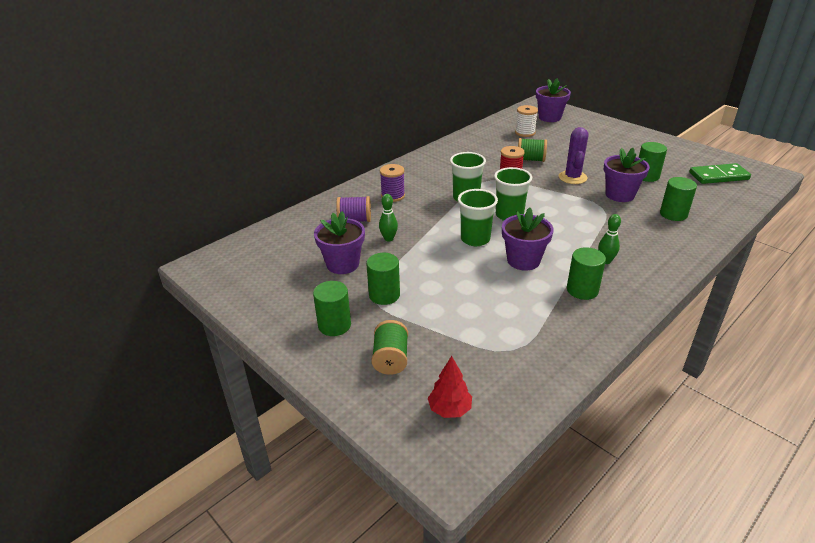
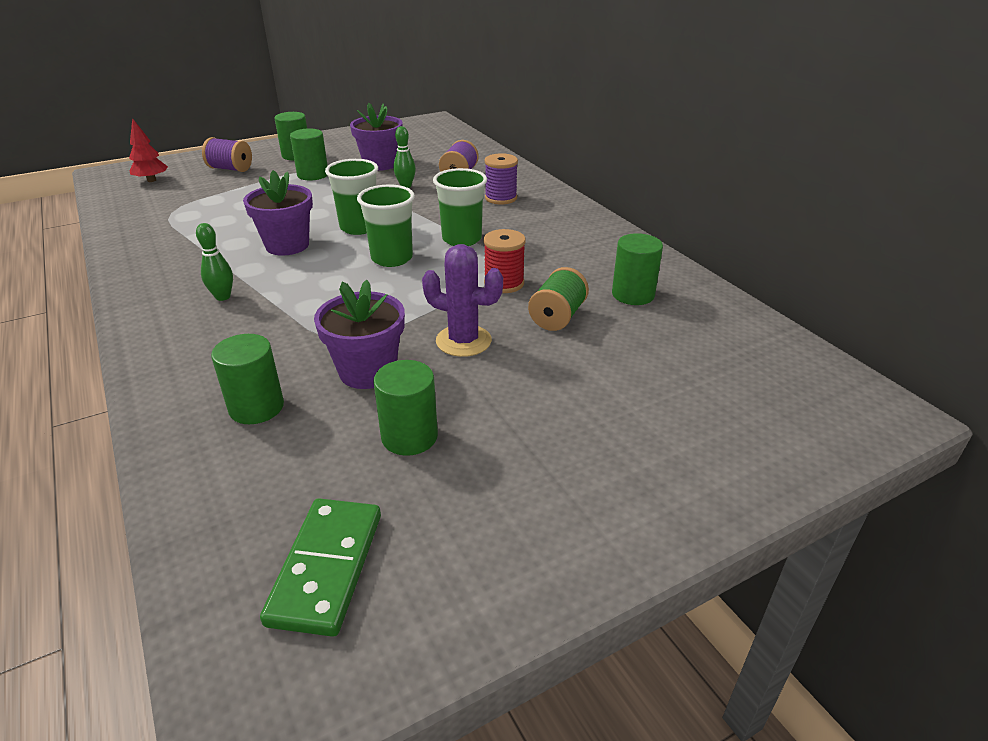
camera: 105 degrees right, 0 degrees up
green spool [371,320,408,375] -> purple spool [202,137,252,172]
white spool [515,105,538,137] -> none
purple flower pot [536,78,571,122] -> none
green cylinder [567,247,606,300] -> green cylinder moved to [612,233,663,305]

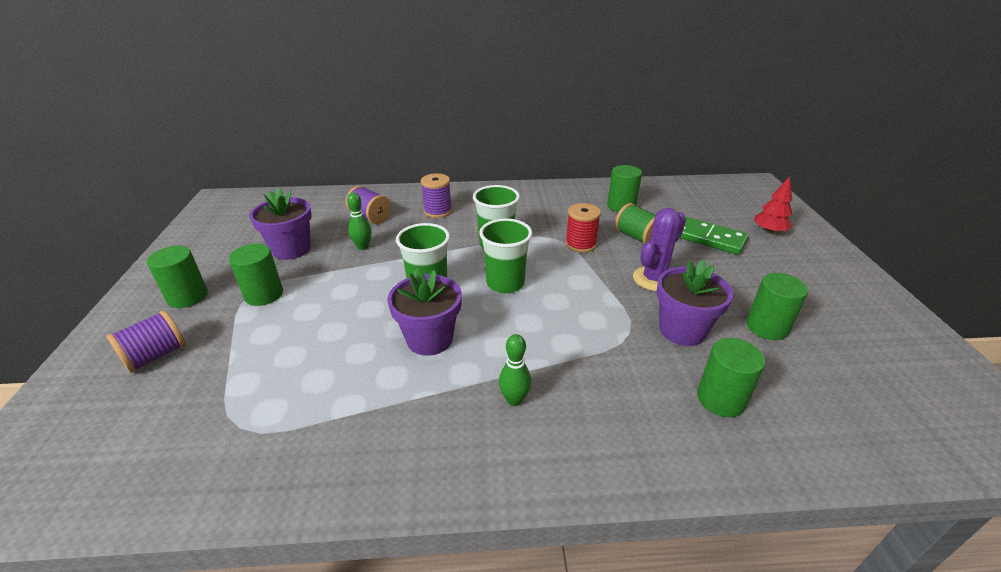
camera: 65 degrees left, 0 degrees up
red tree [129,118,168,182] -> red tree moved to [754,176,793,234]
green domino [260,498,381,637] -> green domino moved to [680,217,749,255]

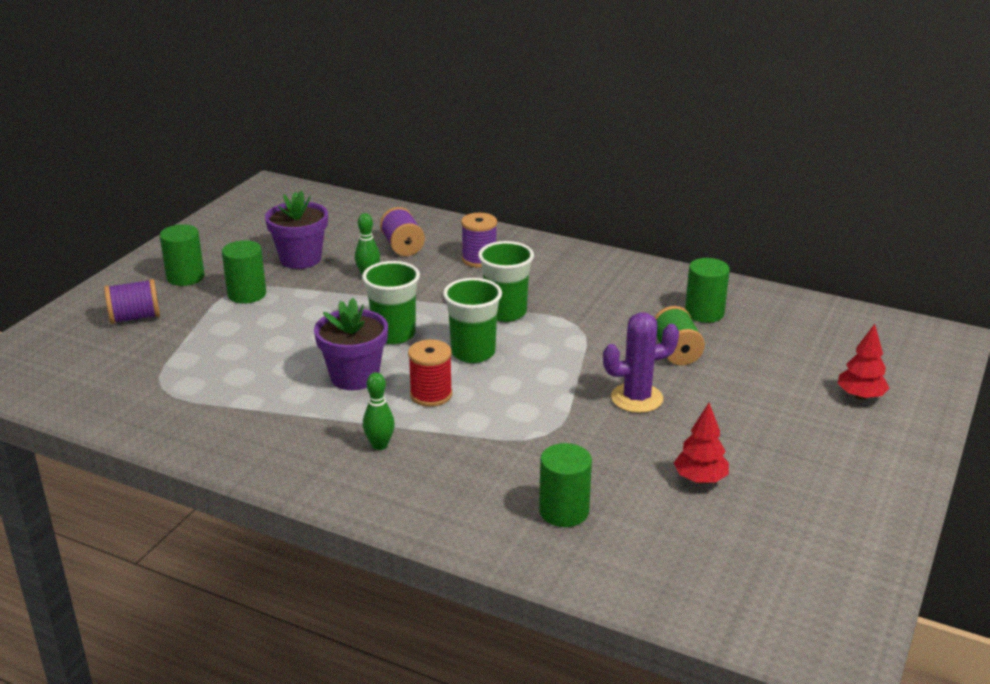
camera: 30 degrees right, 5 degrees down
red spool [565,203,601,253] -> red spool moved to [408,340,452,407]
purple flower pot [656,260,733,346] -> none
green domino [680,217,749,255] -> none
green cylinder [746,273,808,340] -> red tree [674,403,729,484]

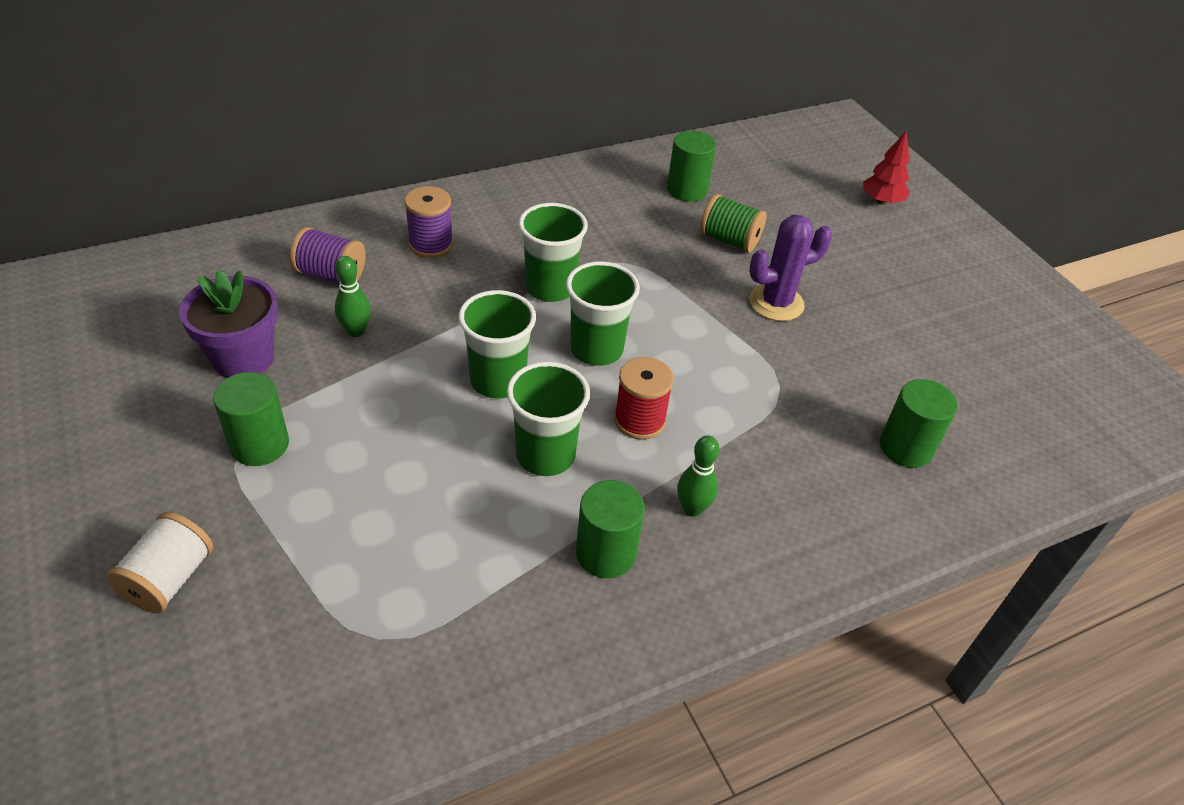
camera: 55 degrees left, 15 degrees up
purple spool [104,279,160,324] -> white spool [106,512,213,613]
green cylinder [160,224,205,286] -> green cylinder moved to [576,480,645,578]
purple flower pot [314,298,388,390] -> green cup [507,362,590,476]
purple cactus [603,312,679,413] -> purple cactus turned 45 degrees clockwise [749,215,832,321]
red tree [674,403,729,484] -> none

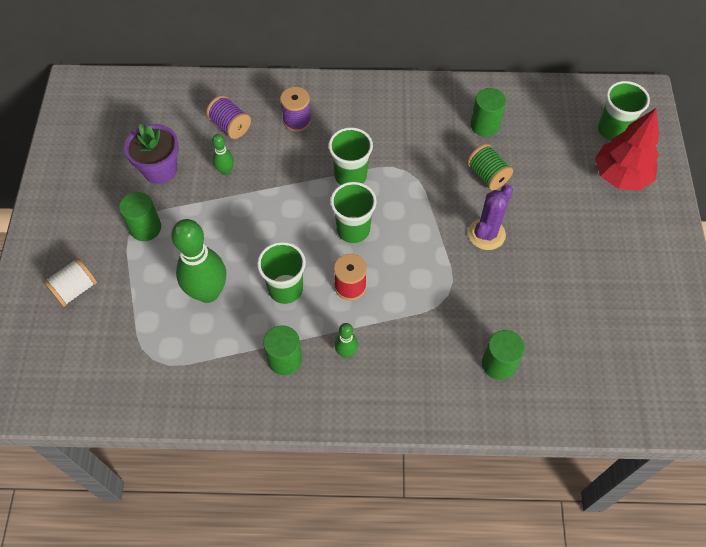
camera: 30 degrees right, 15 degrees up
green cup [459,290,536,399] -> green cup moved to [598,81,650,141]
purple cactus [749,215,832,321] -> purple cactus turned 60 degrees counterclockwise [468,184,513,250]
red tree [863,131,910,205] -> red tree [595,108,659,190], size x1.76
none -> green bowling pin [171,219,226,303]

